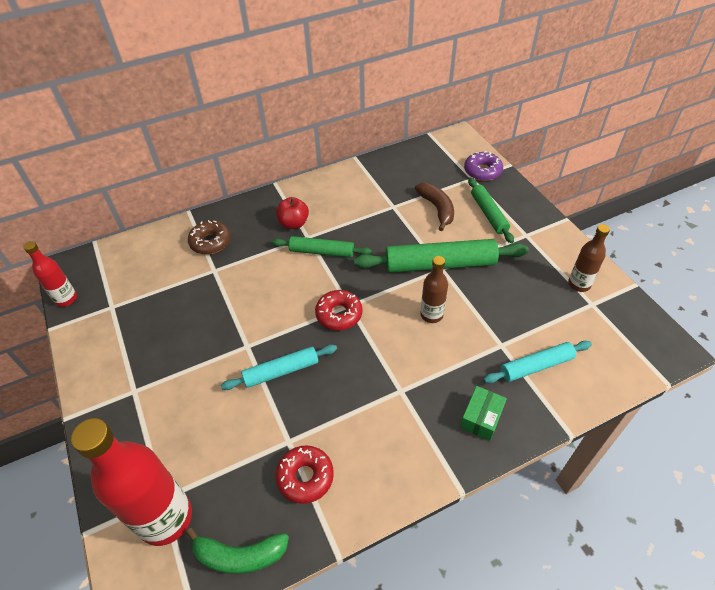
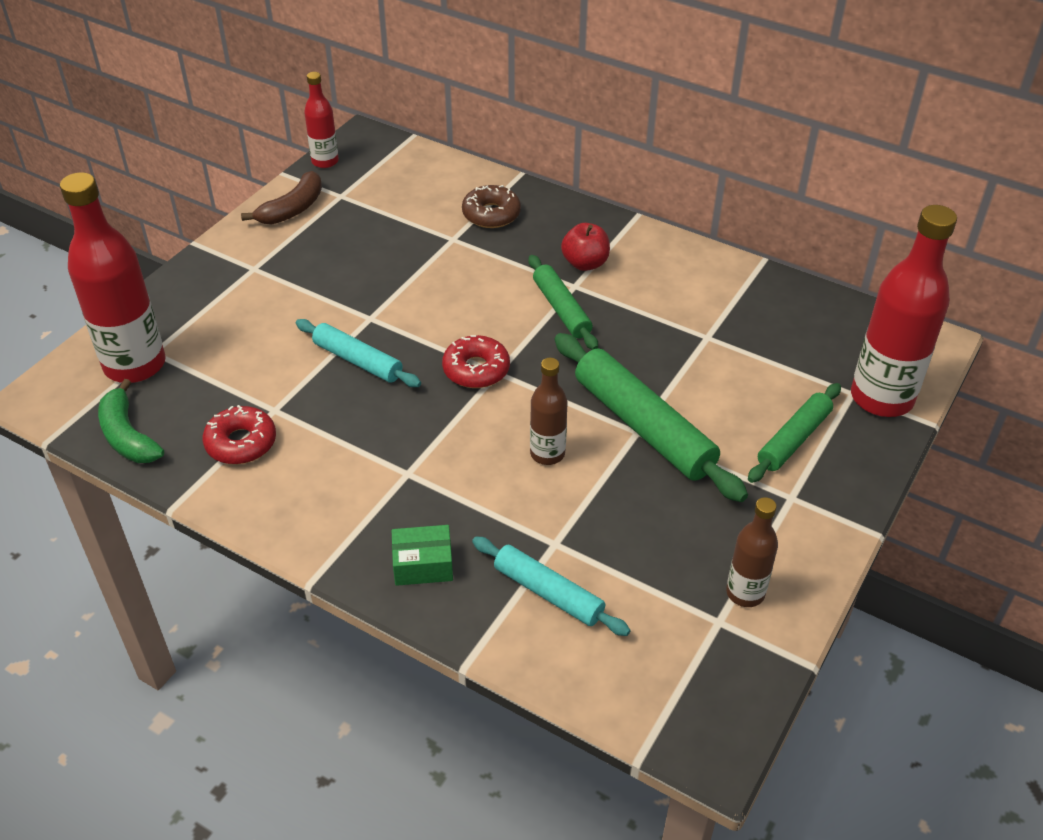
camera: 55 degrees right, 5 degrees down
brown banana [415,183,454,231] -> brown banana moved to [241,171,322,225]
purple donut [464,151,503,181] -> red bottle [851,205,957,417]

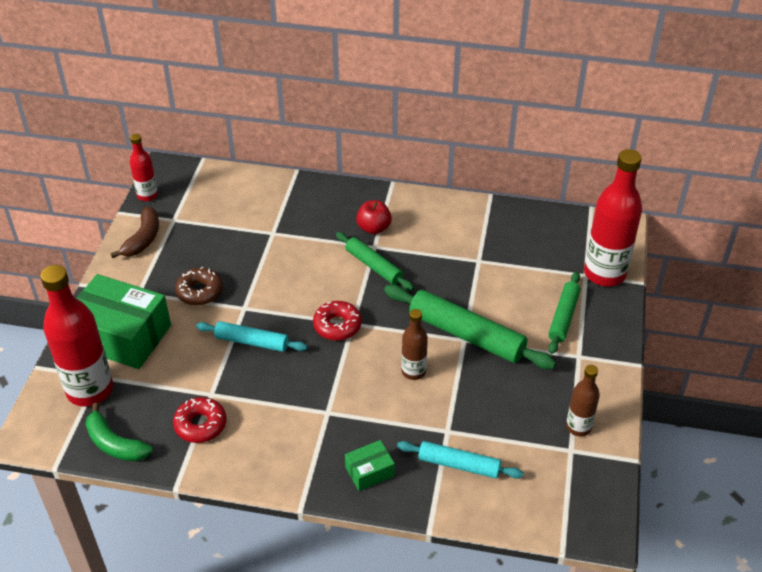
camera: 20 degrees left, 0 degrees up
brown donut [462,185,521,228] -> brown donut moved to [175,267,223,305]
none -> green box [76,274,171,369]

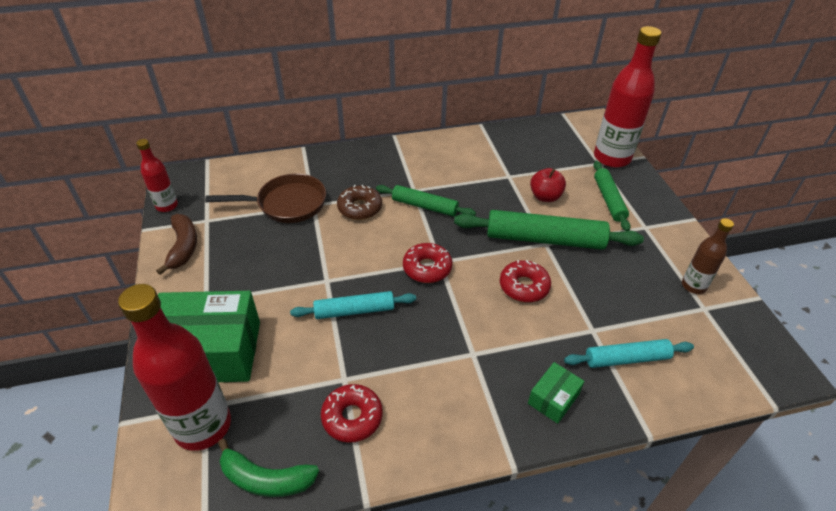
camera: 25 degrees left, 0 degrees up
brown donut [175,267,223,305] -> brown donut moved to [337,185,382,220]
red apple [356,200,392,234] -> red apple moved to [530,168,566,202]
brown bottle [401,309,428,380] -> red donut [500,260,551,302]
none -> brown pan [205,173,326,223]

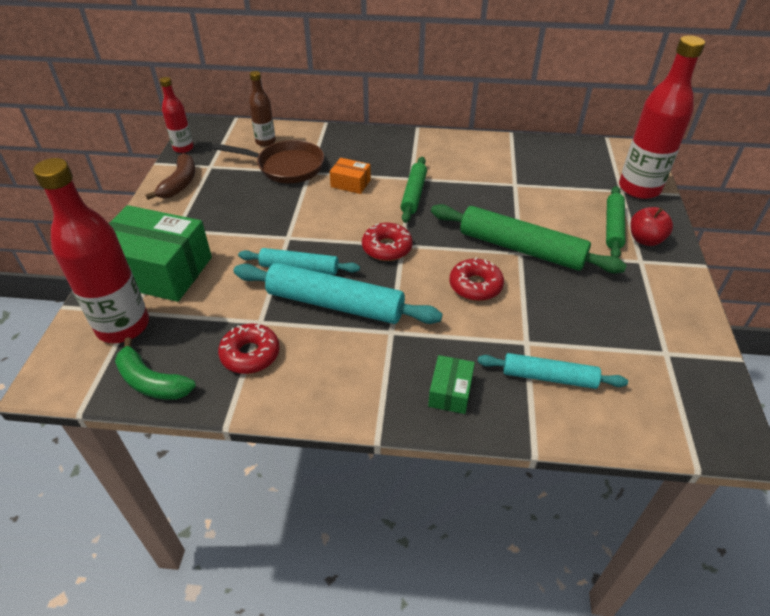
camera: 20 degrees right, 0 degrees up
brown donut [337,185,382,220] -> orange box [330,158,371,194]
green rolling pin [376,185,476,216] -> green rolling pin turned 60 degrees clockwise [401,157,427,223]
green box [528,362,584,424] -> green box turned 45 degrees counterclockwise [428,355,475,414]
red apple [530,168,566,202] -> red apple moved to [630,207,673,246]
brown bottle [682,218,734,294] -> brown bottle moved to [249,71,276,147]
none -> turquoise rolling pin [234,263,442,324]

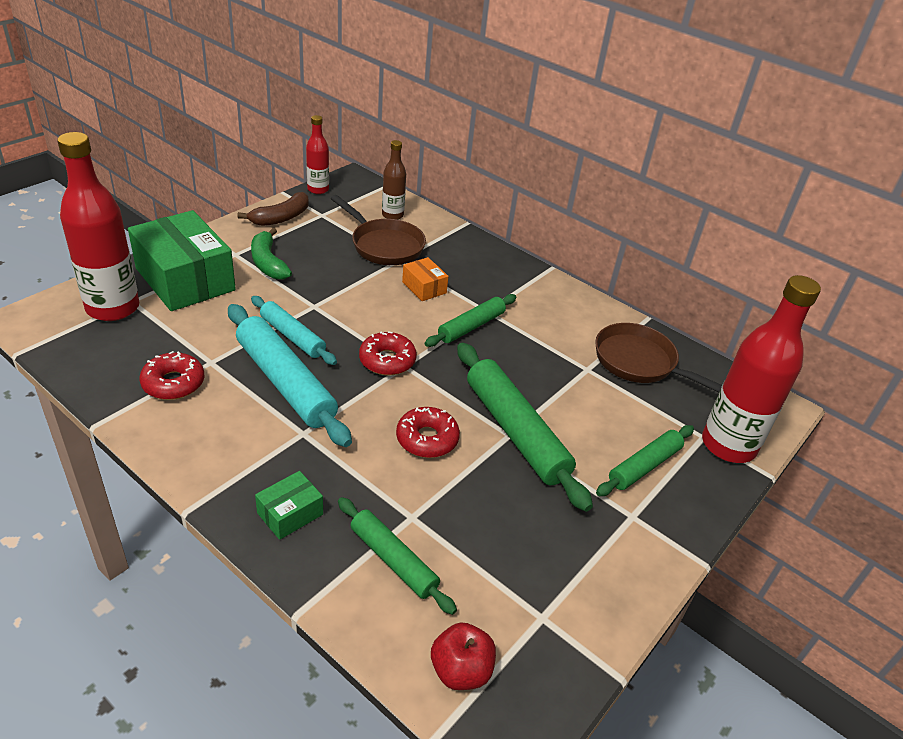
camera: 30 degrees right, 5 degrees down
green banana [115,337,196,400] -> green banana moved to [251,228,292,280]
turquoise rolling pin [477,353,628,389] -> green rolling pin [338,497,457,615]
red apple [630,207,673,246] -> red apple moved to [431,622,496,690]
none -> brown pan [595,323,722,393]

